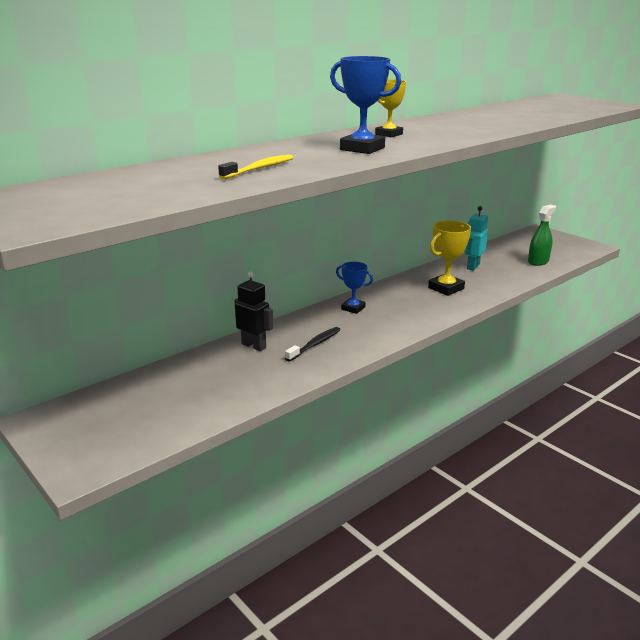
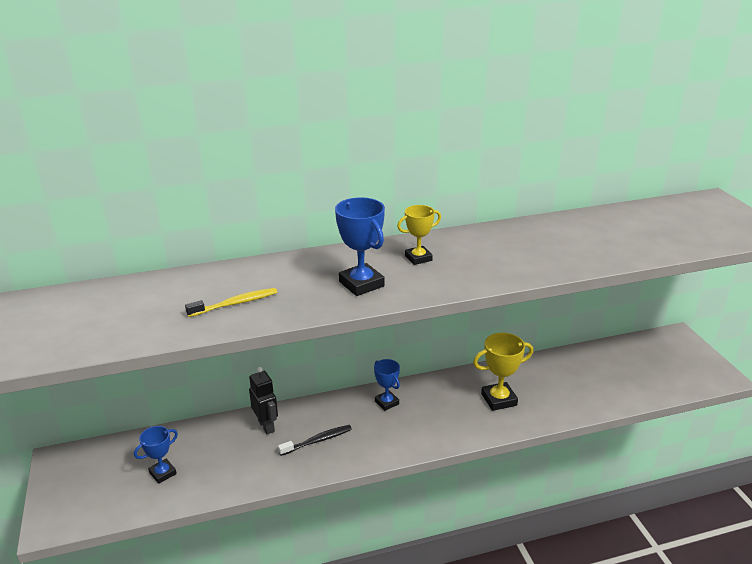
camera: 25 degrees right, 5 degrees up
turquoise robot [464,206,488,271] -> none
green spray bottle [528,205,556,266] -> none
none -> blue trophy [134,426,178,484]

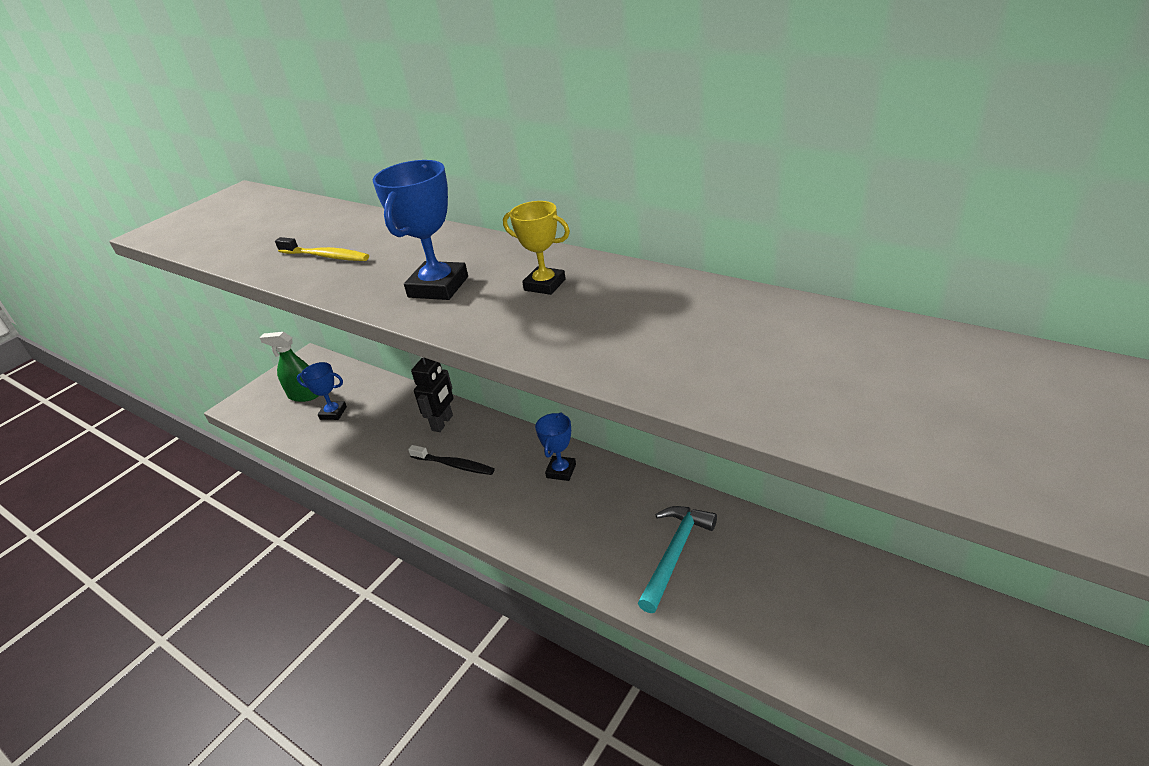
camera: 55 degrees right, 5 degrees up
yellow trophy [473,333,533,411] -> turquoise hammer [638,506,717,613]
none -> green spray bottle [260,332,318,402]

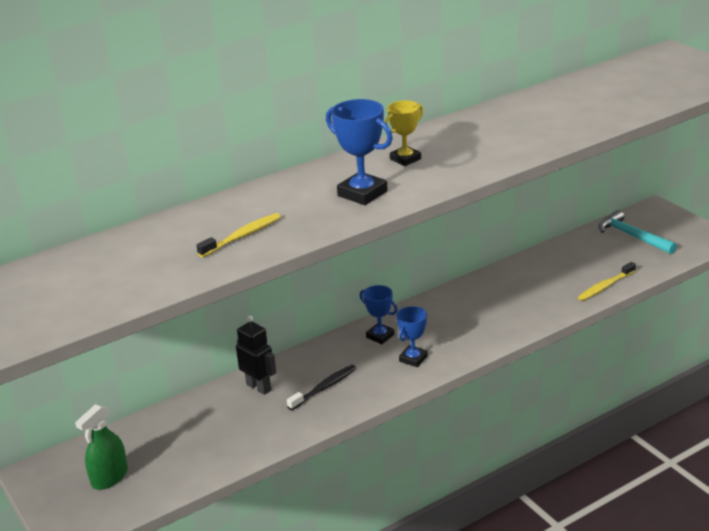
camera: 70 degrees left, 5 degrees down
blue trophy [297,362,347,420] -> blue trophy moved to [397,306,428,367]
turquoise hammer [638,506,717,613] -> turquoise hammer moved to [598,210,677,254]
none -> yellow toothbrush [578,262,636,301]

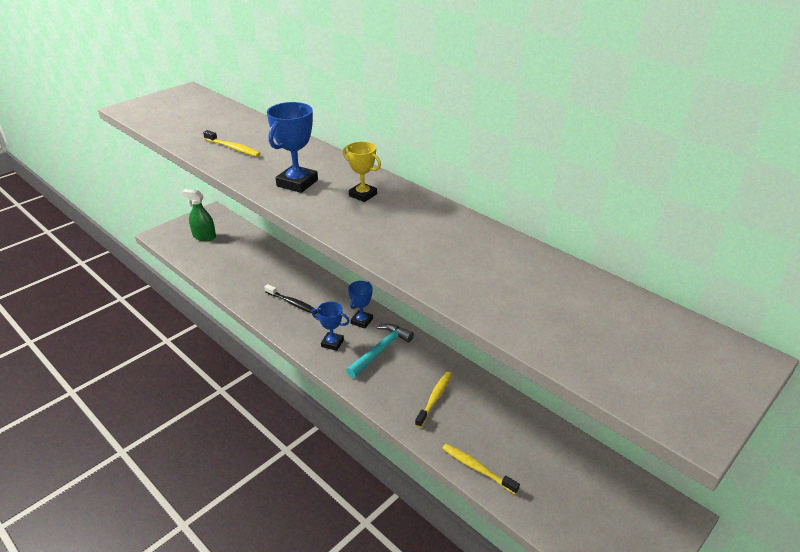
camera: 75 degrees right, 5 degrees up
black robot [236,316,276,395] -> none
turquoise hammer [598,210,677,254] -> turquoise hammer moved to [346,324,414,378]
none -> yellow toothbrush [415,372,452,428]

